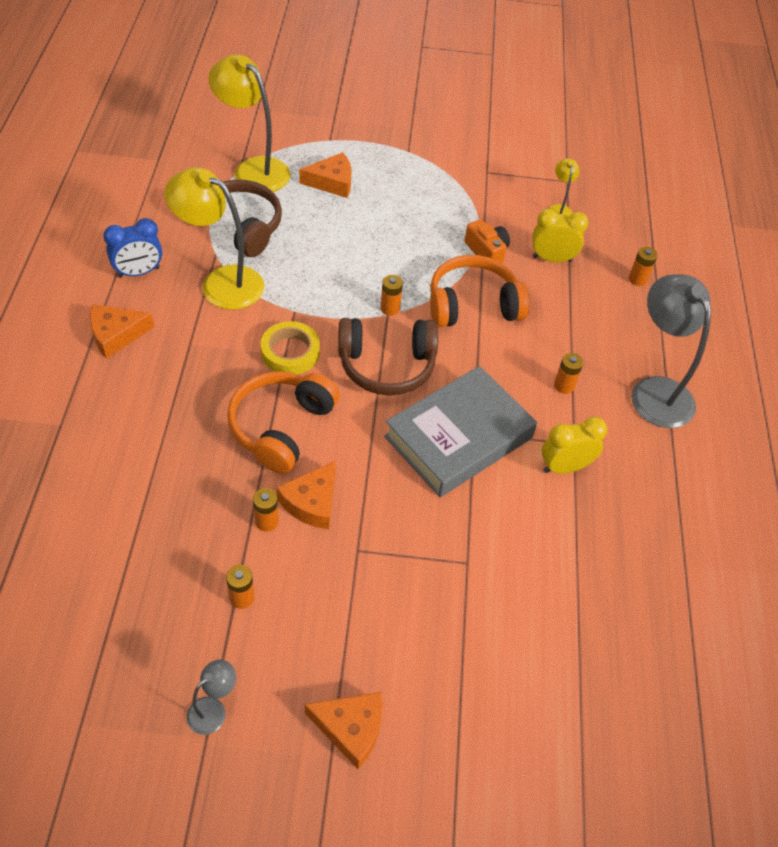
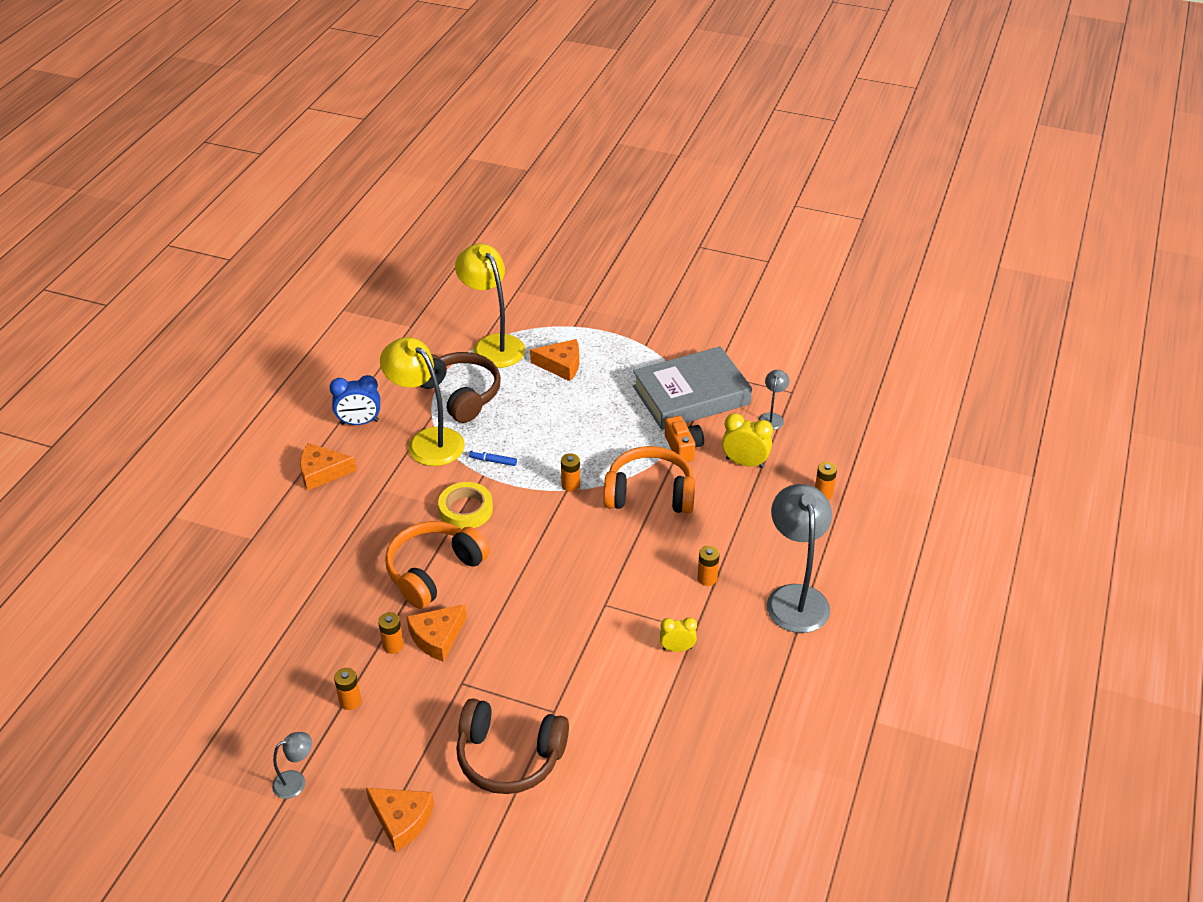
camera: 20 degrees right, 10 degrees down
brown headphones [338,318,438,395] -> brown headphones moved to [456,698,569,794]
grey book [384,366,537,497] -> grey book moved to [633,346,752,430]
yellow clock [542,417,607,474] -> yellow clock [660,617,697,652], size x0.66
yellow lamp [548,158,580,216] -> grey lamp [758,370,789,430]
none -> blue marker [469,450,517,466]

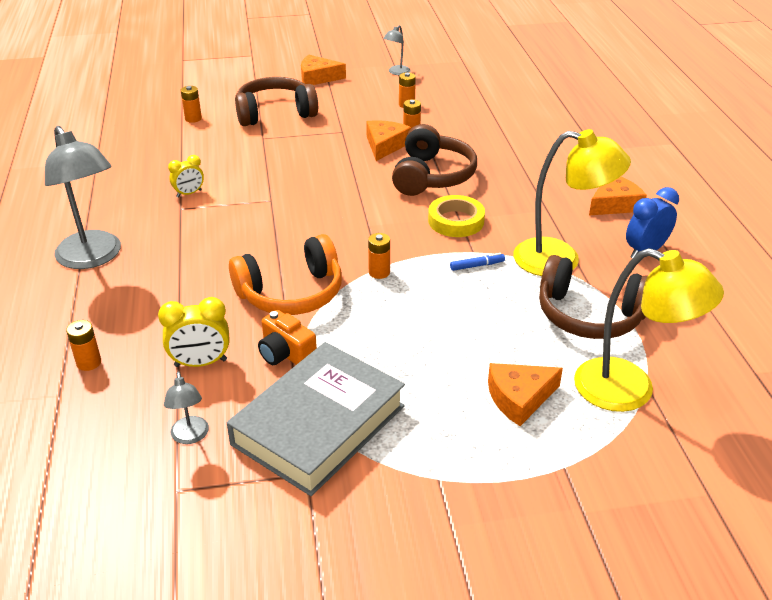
camera: 150 degrees right, 5 degrees down
orange headphones [385,521,490,609] -> brown headphones [392,124,477,196]
orange battery [697,546,720,586] -> orange battery moved to [181,86,202,123]

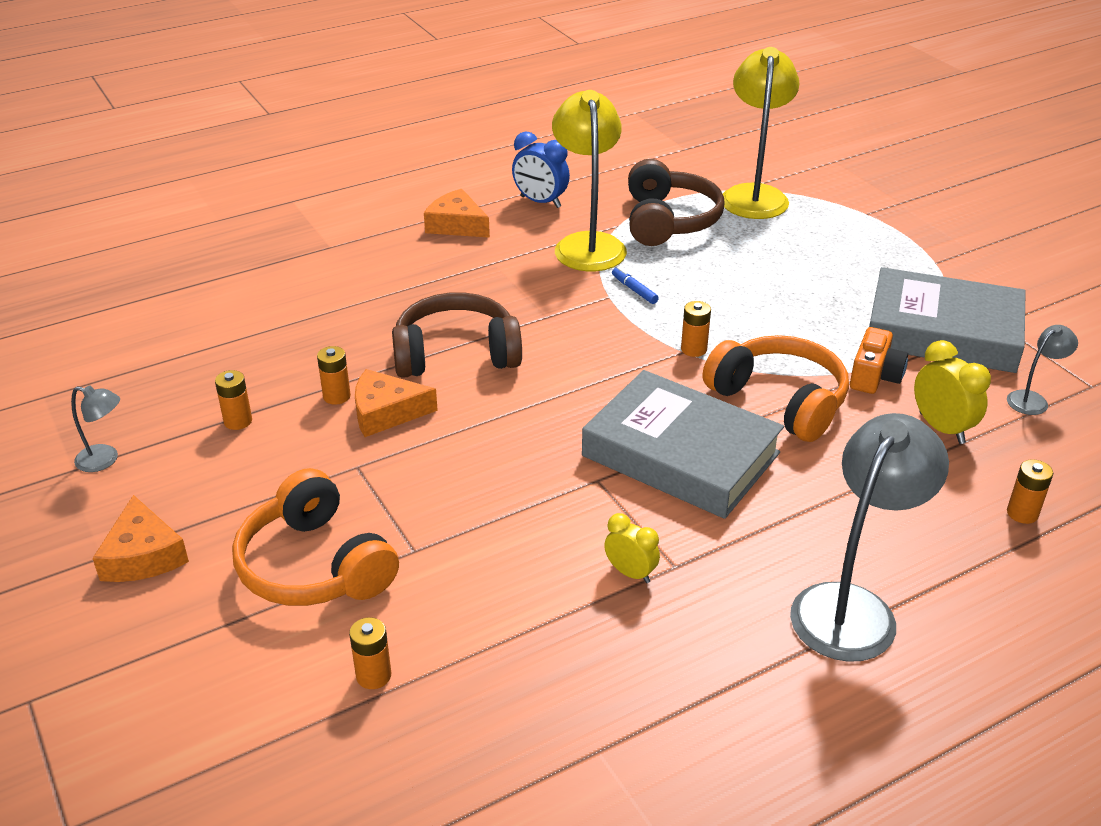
camera: 110 degrees left, 0 degrees up
brown headphones [235,77,318,126] -> orange headphones [232,468,399,606]
yellow tape [428,195,485,237] -> none
orange cheese [488,363,563,426] -> none
none -> grey book [582,370,784,519]

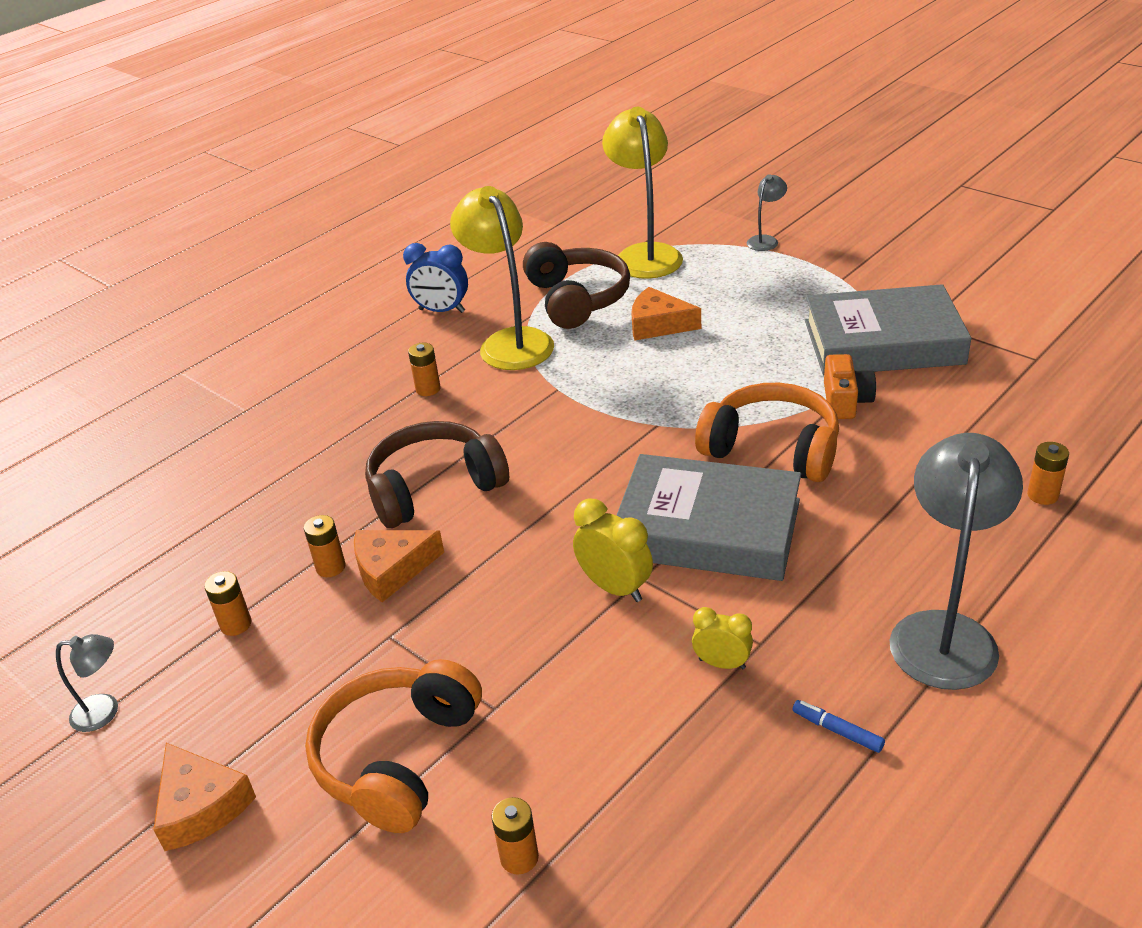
camera: 15 degrees left, 0 degrees up
orange headphones [232,468,399,606] -> orange headphones turned 75 degrees clockwise [305,659,482,833]
orange cheese [424,189,490,238] -> orange cheese moved to [631,287,701,341]
blue marker [612,267,659,304] -> blue marker moved to [792,700,885,753]
orange battery [681,301,711,357] -> orange battery moved to [408,343,440,396]
yellow clock [914,340,991,444] -> yellow clock moved to [573,498,653,602]
grey lamp [1007,325,1078,415] -> grey lamp moved to [747,174,787,251]

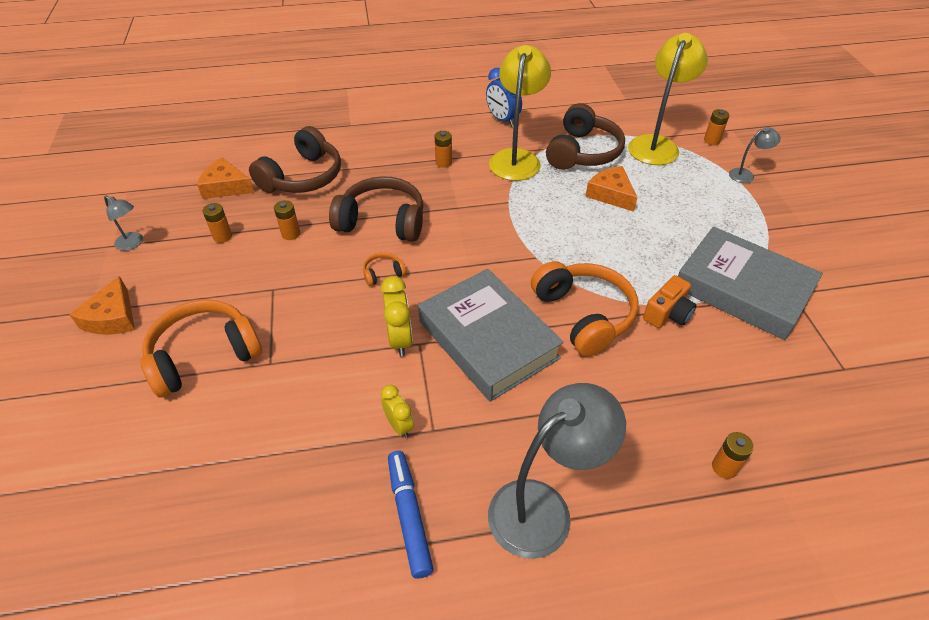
camera: 35 degrees right, 10 degrees up
orange cheese [354,530,444,602] -> orange cheese moved to [197,158,254,199]
orange battery [492,797,539,875] -> orange battery moved to [704,109,729,145]
blue marker [792,700,885,753] -> blue marker [388,451,434,579], size x1.83
none -> brown headphones [249,126,341,193]
none -> orange headphones [363,252,406,286]

